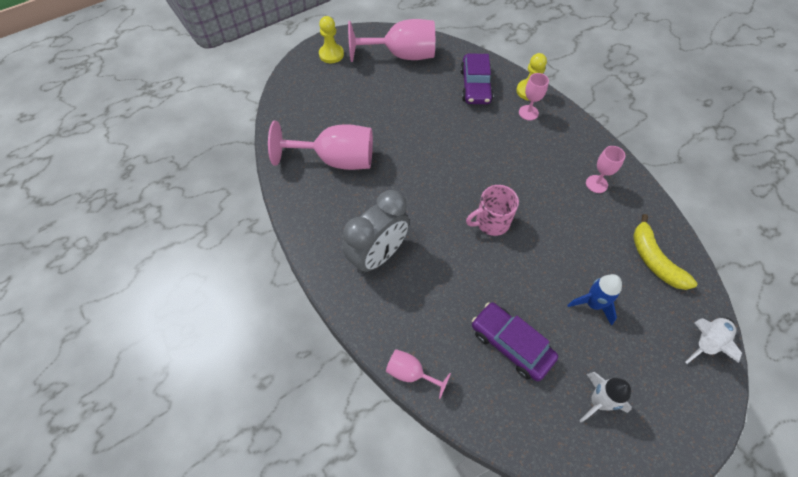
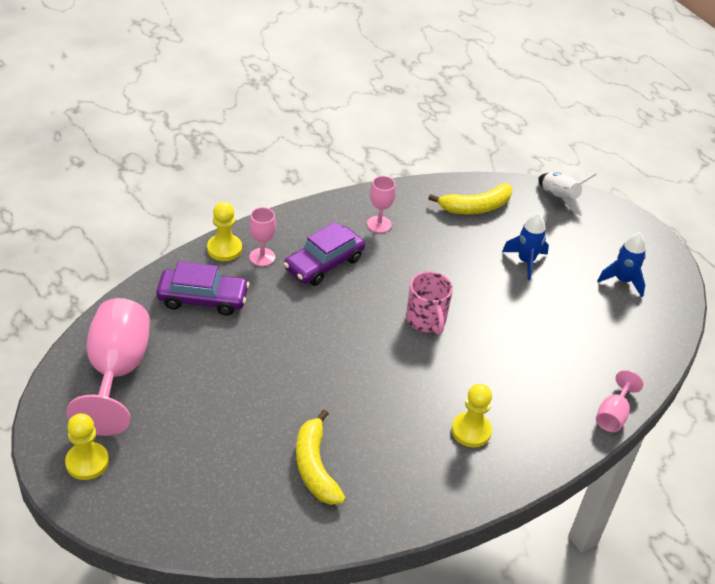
camera: 90 degrees left, 15 degrees down
pink goblet [268,121,373,170] -> yellow banana [296,410,346,505]
grey clock [343,190,410,274] -> yellow pawn [452,384,492,447]
purple car [472,302,558,381] -> purple car moved to [284,222,365,286]
white rocket [579,372,632,422] -> blue rocket [597,232,646,297]

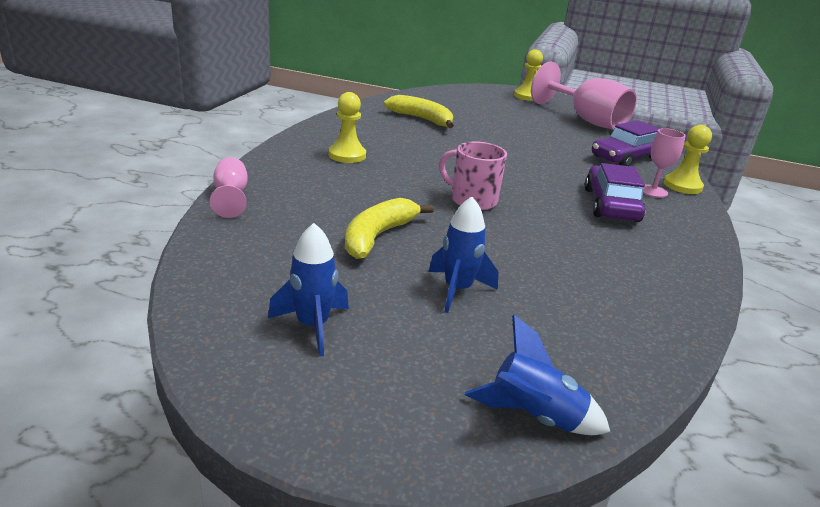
camera: 140 degrees right, 15 degrees down
pink goblet [367,176,396,233] -> none
yellow banana [428,184,513,214] -> yellow banana moved to [345,198,434,259]
white rocket [538,172,597,216] -> blue rocket [464,315,610,435]

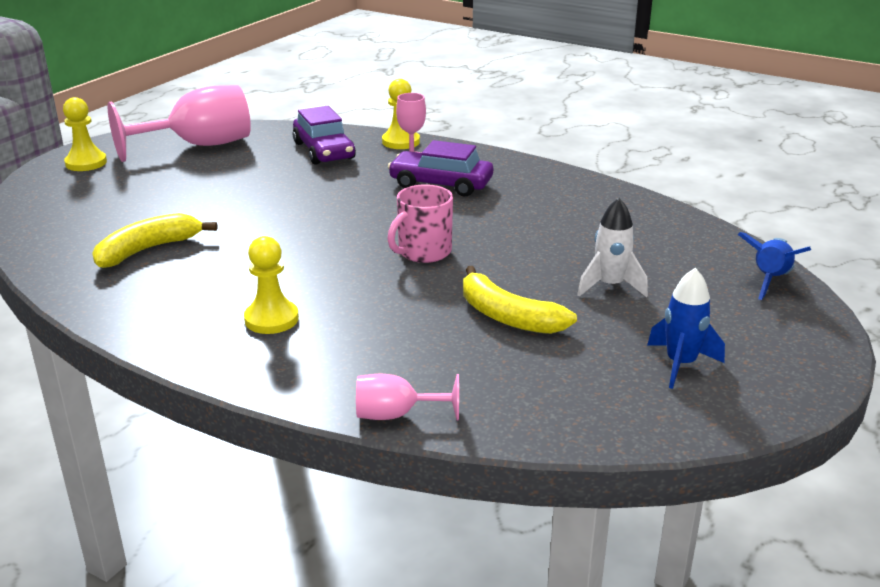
camera: 75 degrees left, 0 degrees up
blue rocket [429,197,498,313] -> white rocket [577,198,648,297]

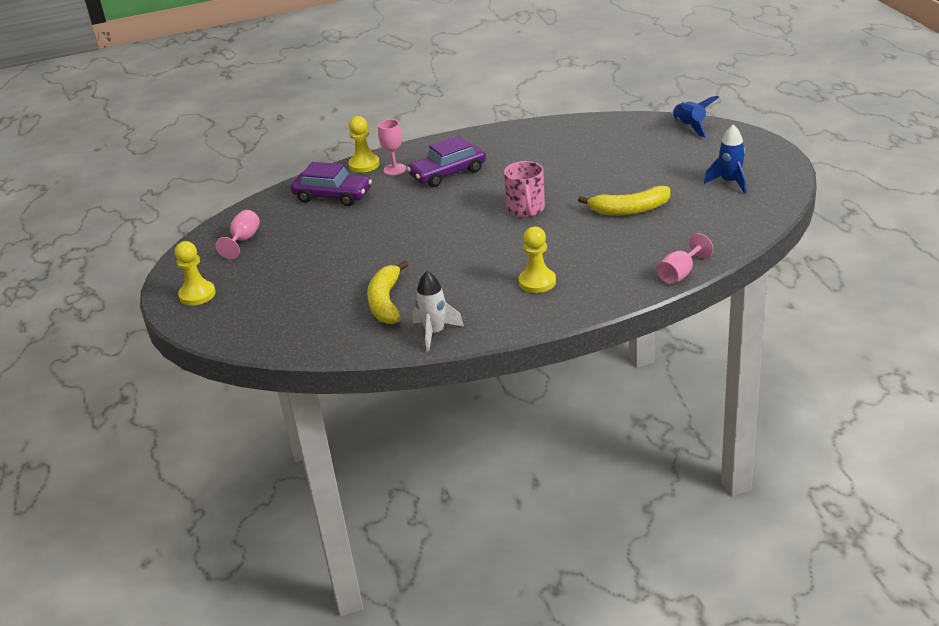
camera: 45 degrees left, 5 degrees up
pink goblet [108,85,251,162] -> pink goblet [215,210,260,259], size x0.49
white rocket [577,198,648,297] -> white rocket moved to [413,271,464,352]

